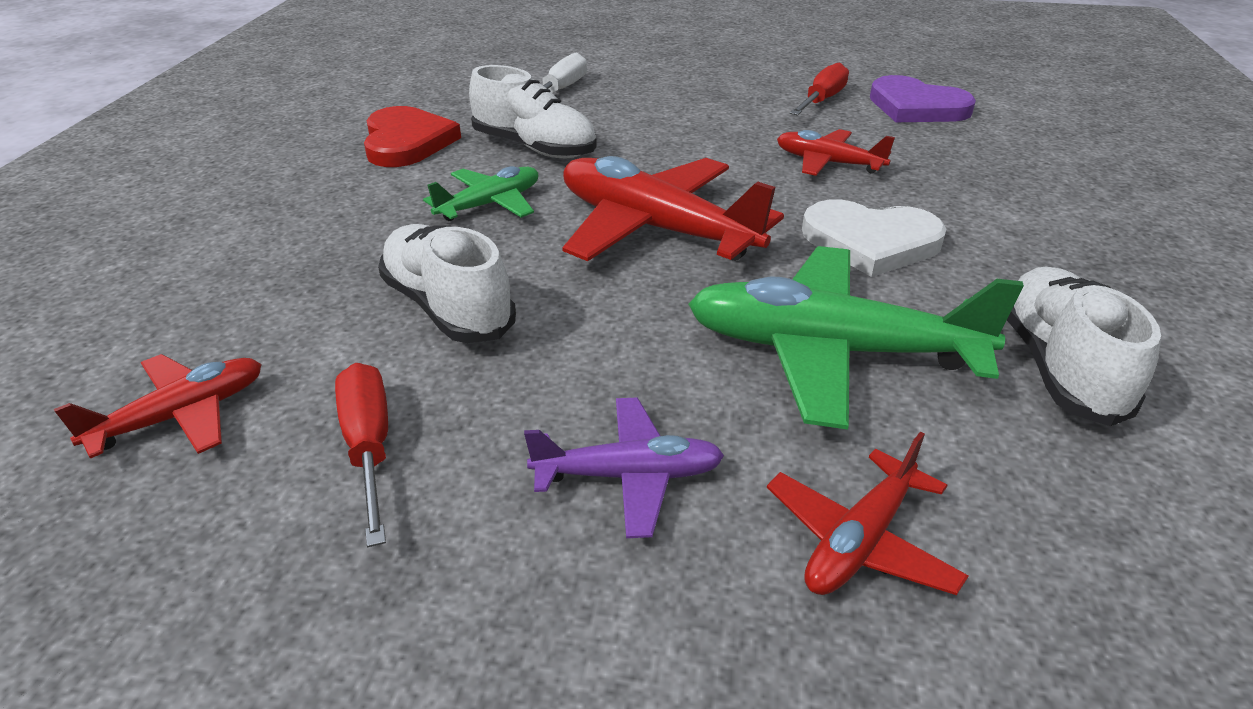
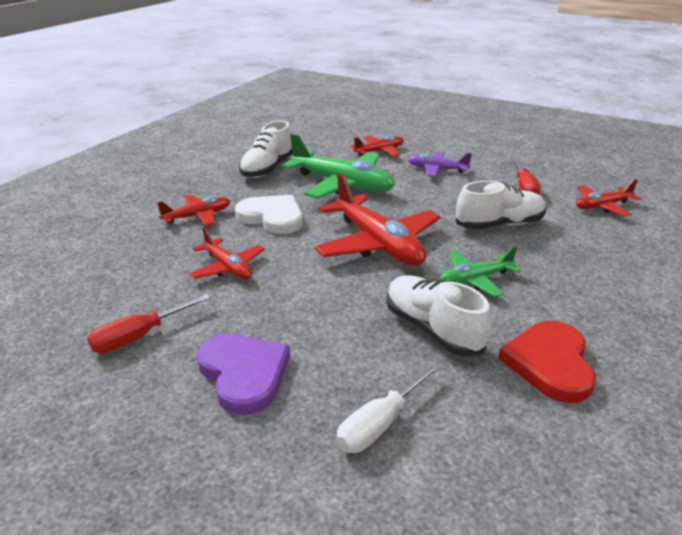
camera: 160 degrees left, 5 degrees down
white shoe [378,224,516,343] -> white shoe turned 90 degrees counterclockwise [456,181,546,230]
purple heart [870,75,976,122] -> purple heart moved to [197,333,290,415]
none -> red plane [157,194,230,226]

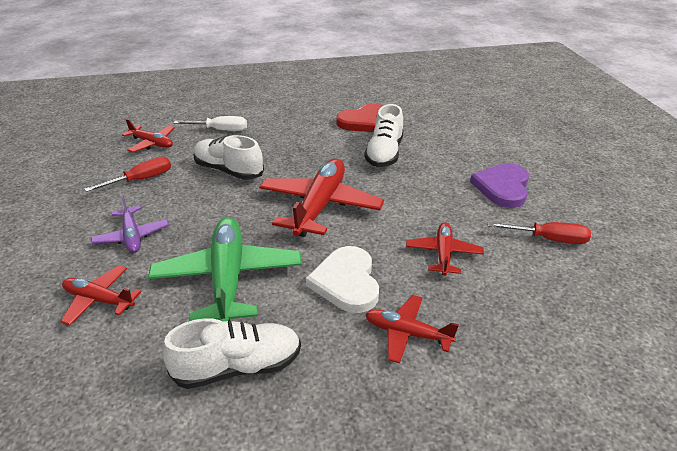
camera: 130 degrees left, 5 degrees up
white screwdriver [336,363,441,453] -> white screwdriver moved to [174,116,247,131]
green plane [440,246,521,297] -> none

